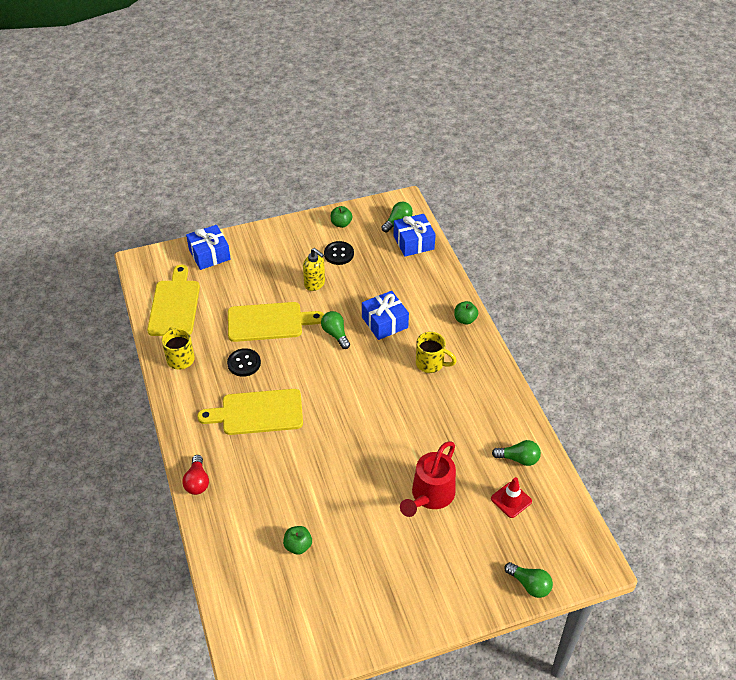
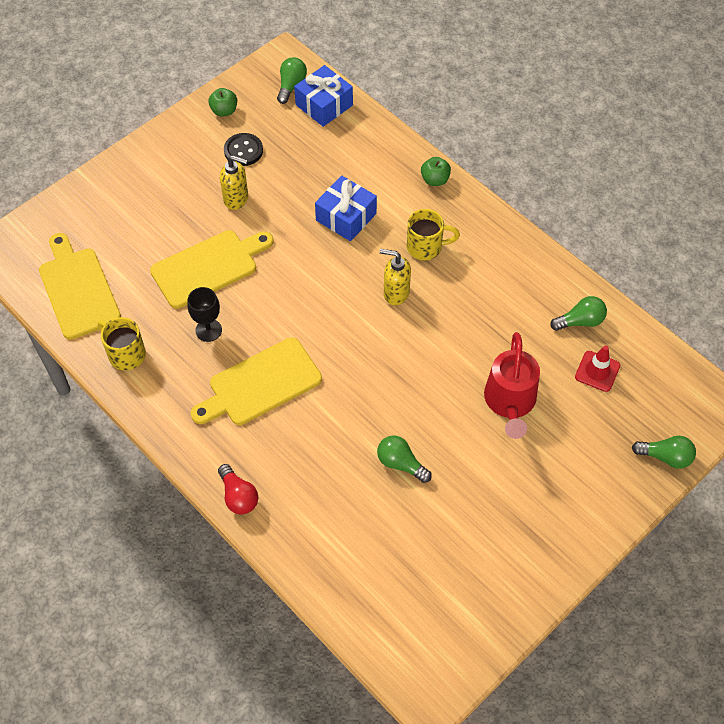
camera: 25 degrees left, 10 degrees up
blue gift [186,225,231,270] -> none
black button [227,348,261,377] -> black goblet [187,287,222,342]
green apple [283,526,312,555] -> none
green light bulb [321,311,350,349] -> green light bulb moved to [377,435,432,483]
none -> yellow soap dispenser [380,249,411,305]

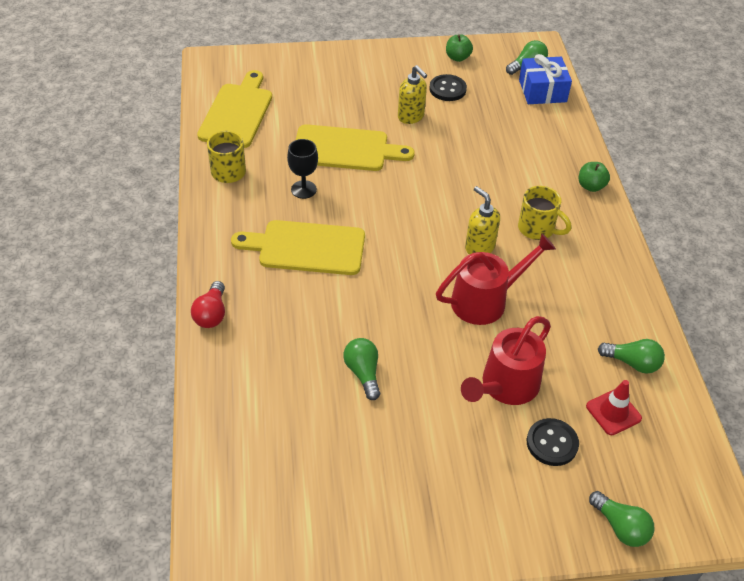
camera: 35 degrees right, 10 degrees down
blue gift [315,175,377,241] -> none
none -> red watering can [436,233,556,325]
none -> black button [527,418,579,466]

